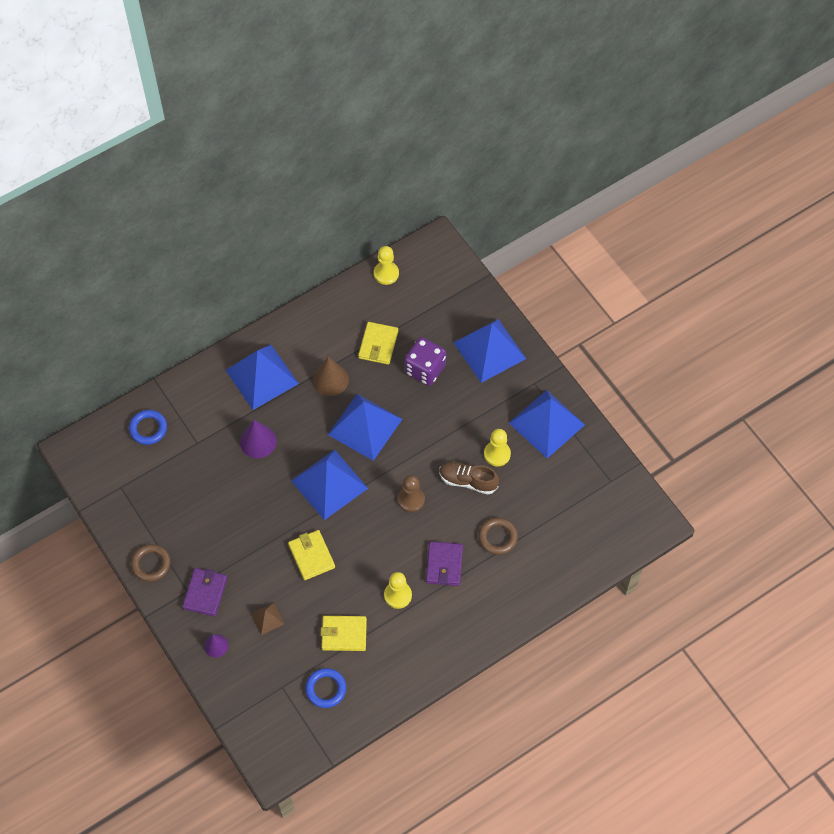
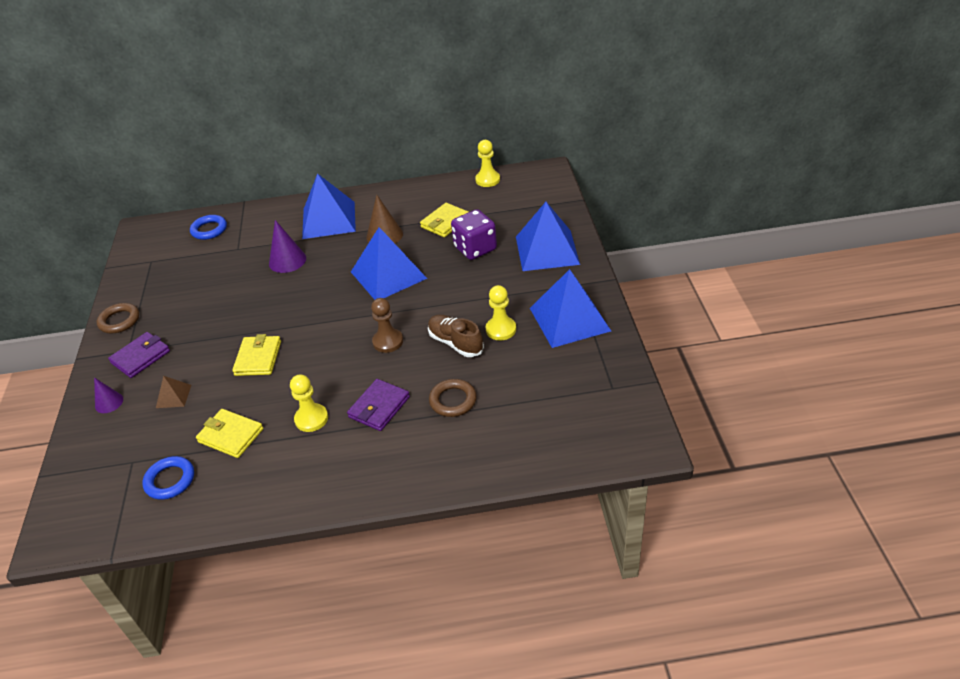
camera: 30 degrees right, 20 degrees down
blue pyramid [291,450,368,520] -> none

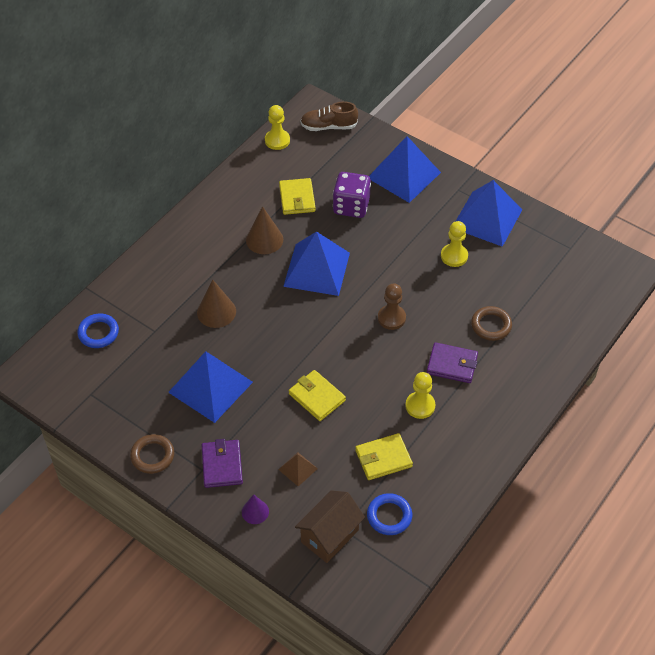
camera: 50 degrees left, 10 degrees up
purple cone [269,220,306,273] -> brown cone [197,279,236,328]
blue pyramid [302,173,356,239] -> blue pyramid moved to [168,351,253,423]
purple wallet [347,379,410,431] -> purple wallet turned 60 degrees counterclockwise [427,342,478,383]
brown shoe [428,315,484,357] -> brown shoe moved to [300,102,358,131]
none -> brown house [295,490,365,563]

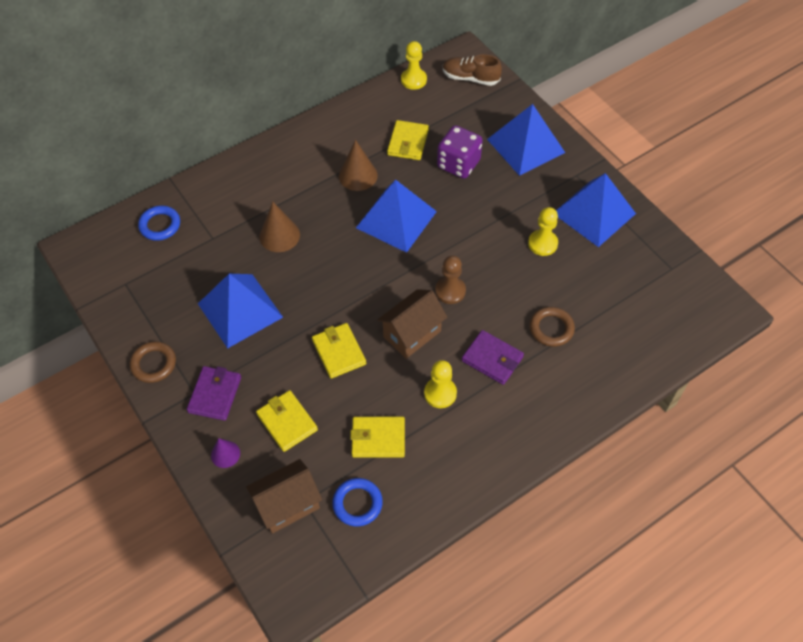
camera: 20 degrees right, 5 degrees up
brown pyramid [278,452,318,487] -> yellow wallet [256,390,318,452]
none -> brown house [377,289,447,359]

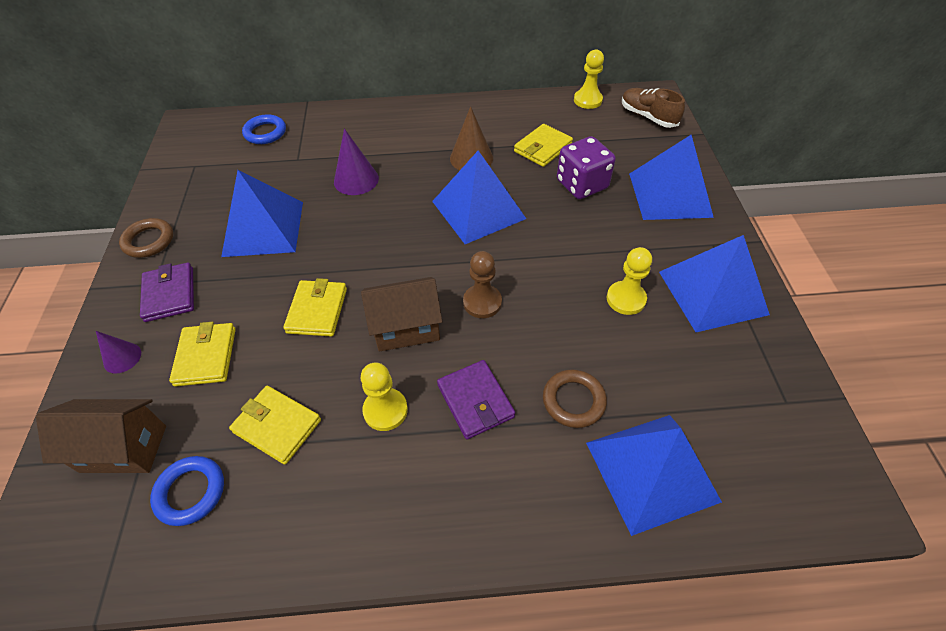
camera: 30 degrees right, 5 degrees down
purple wallet [187,366,241,421] -> purple wallet turned 60 degrees counterclockwise [140,262,194,322]
brown cone [259,202,300,252] -> purple cone [334,129,379,195]
none -> blue pyramid [586,415,722,536]

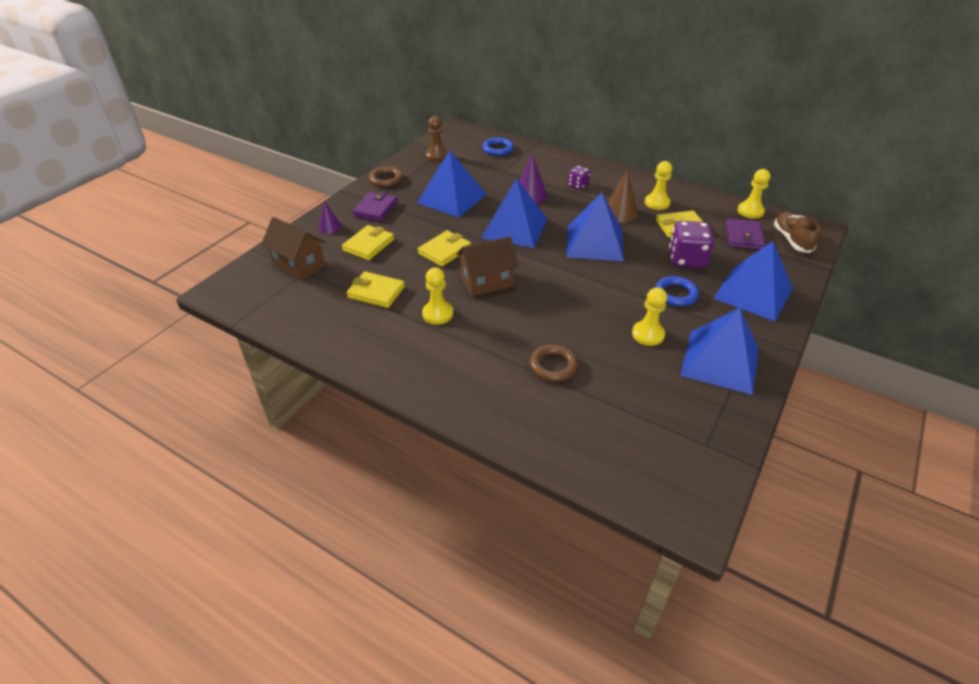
camera: 35 degrees right, 10 degrees down
blue ring [150,456,224,526] -> blue ring moved to [655,276,699,307]
yellow wallet [229,386,321,464] -> yellow wallet turned 45 degrees counterclockwise [347,271,405,308]
brown house [361,277,442,351] -> brown house turned 45 degrees counterclockwise [456,236,518,297]
purple wallet [437,360,515,439] -> purple wallet moved to [725,218,765,250]
brown pawn [463,251,502,318] -> brown pawn moved to [426,116,448,161]
blue pyramid [586,415,722,536] -> blue pyramid moved to [481,178,547,248]
none -> purple dice [568,166,591,190]
none -> yellow pawn [645,161,672,210]

